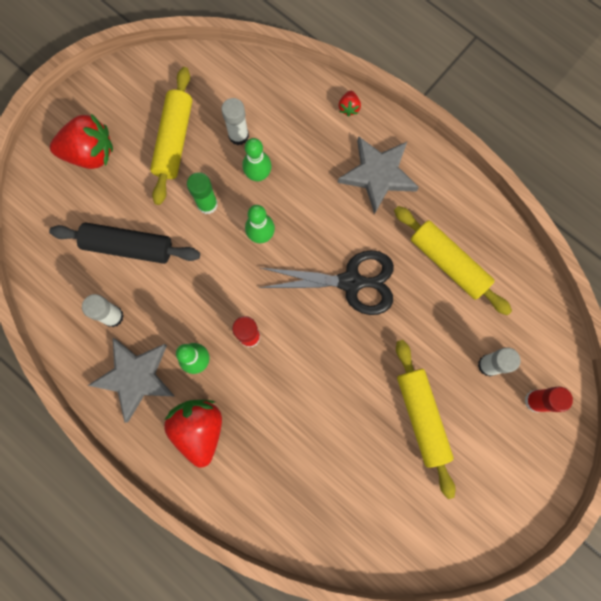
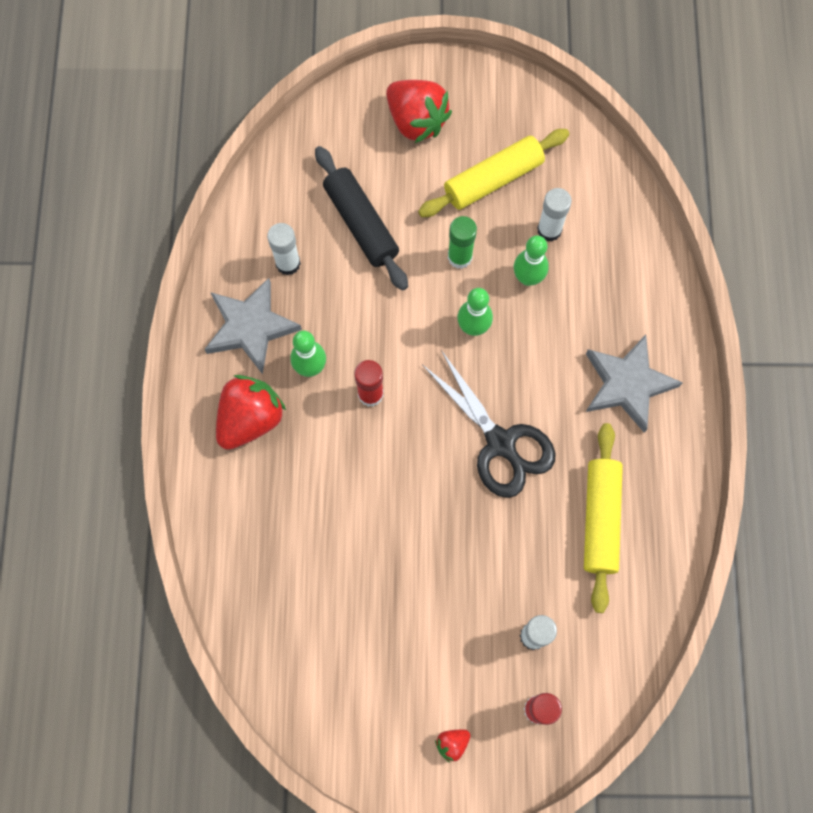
camera: 50 degrees right, 5 degrees down
red strawberry [339,91,361,117] -> red strawberry moved to [435,730,470,762]
yellow rolling pin [396,340,456,499] -> none

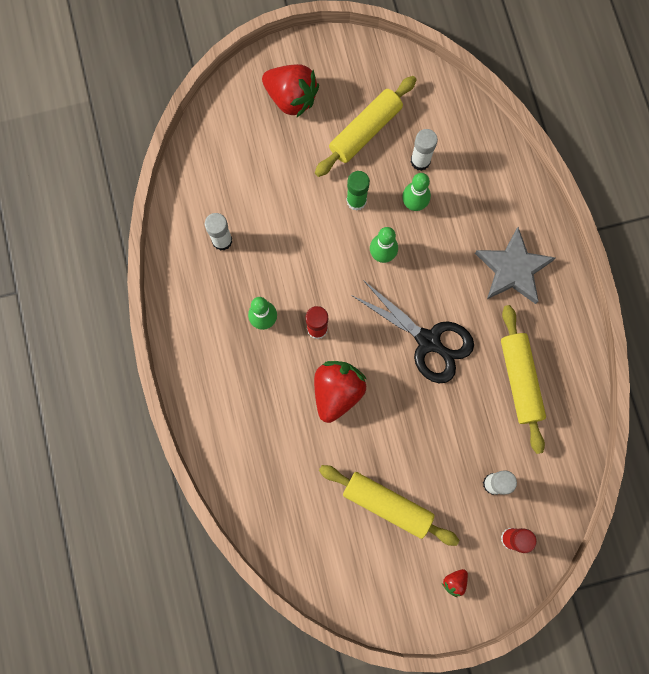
camera: 15 degrees left, 5 degrees up
grey star [204,278,302,374] -> none
red strawberry [216,375,286,450] -> red strawberry moved to [314,361,366,423]
black rolling pin [315,146,408,291] -> none
none -> yellow rolling pin [319,465,459,546]

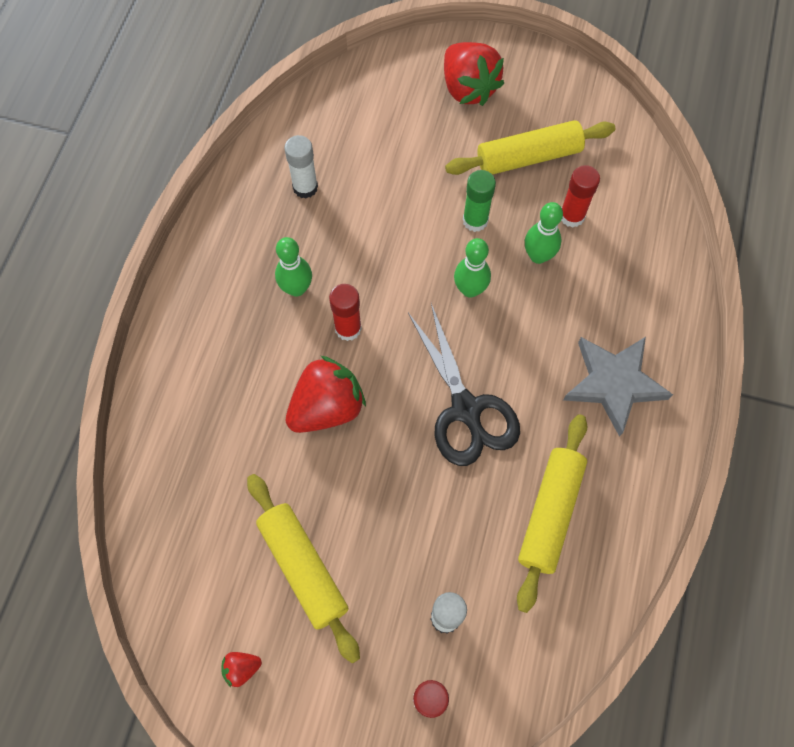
camera: 30 degrees right, 10 degrees down
white glue stick [411,129,438,171] -> red glue stick [561,165,600,228]
red strawberry [442,569,468,597] -> red strawberry moved to [221,652,262,687]

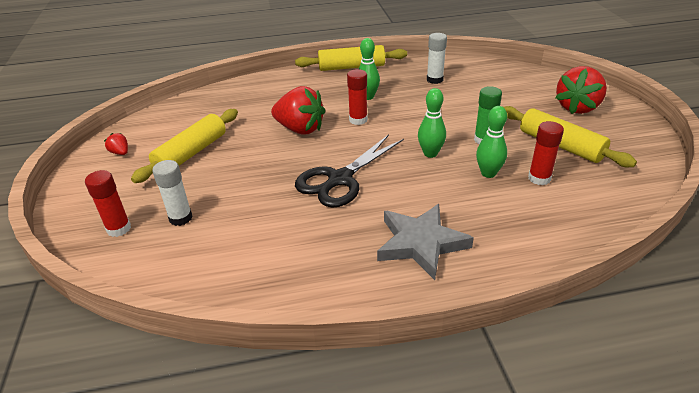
camera: 65 degrees right, 30 degrees down
yellow rolling pin [517,414,587,613] -> yellow rolling pin moved to [295,45,407,71]

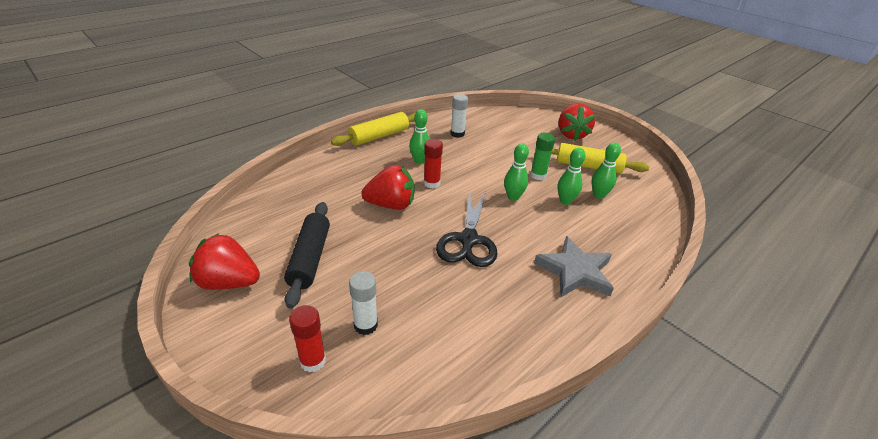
camera: 35 degrees left, 0 degrees up
red strawberry [104,133,128,155] -> red strawberry [189,233,260,290], size x2.27
yellow rolling pin [131,109,238,183] -> black rolling pin [284,202,330,309]
red glue stick [528,121,564,185] -> green bowling pin [591,142,621,199]

